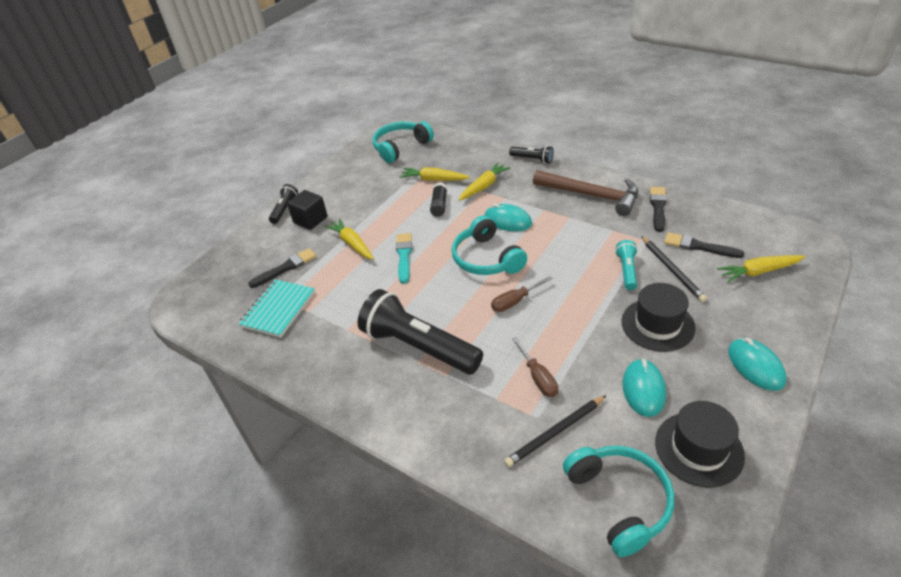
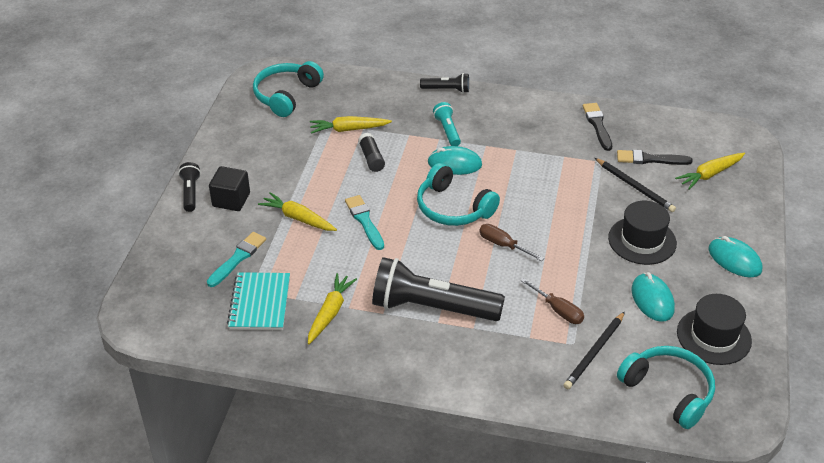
camera: 25 degrees left, 0 degrees up
black brush [248,248,316,288] -> turquoise brush [207,232,266,287]
yellow carrot [458,162,511,201] -> yellow carrot moved to [308,273,357,344]
brown screwdriver [491,276,553,312] -> brown screwdriver turned 90 degrees clockwise [479,224,544,261]
brown hammer [533,170,638,216] -> none
turquoise flashlight [615,240,638,290] -> turquoise flashlight moved to [433,102,461,146]

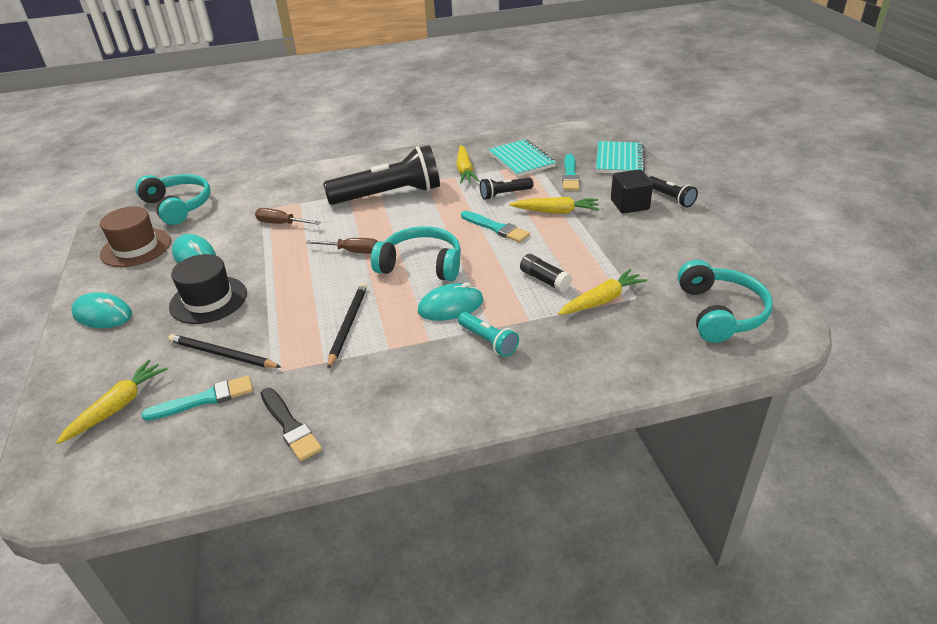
camera: 155 degrees right, 5 degrees down
black flashlight [420,73,469,93] -> black flashlight moved to [480,178,534,200]
black pencil [563,312,625,389] -> black pencil moved to [327,283,367,369]
black brush [617,150,693,165] -> turquoise brush [142,375,253,421]
turquoise headphones [617,346,715,429] -> turquoise headphones turned 150 degrees counterclockwise [135,174,211,225]
black hat [677,294,752,365] -> brown hat [100,207,171,267]
none -> turquoise notebook [596,141,645,173]

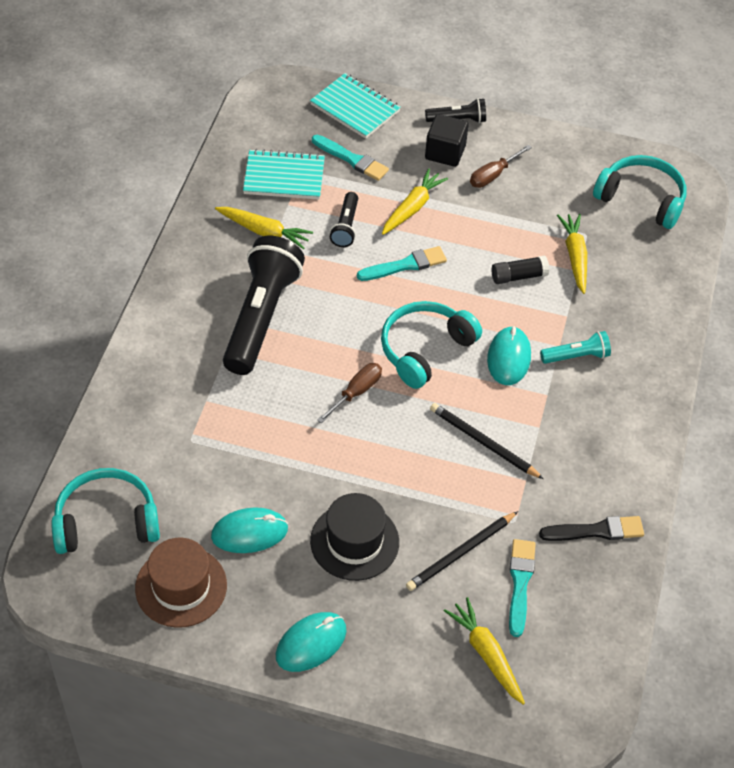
camera: 65 degrees left, 15 degrees up
brown screwdriver [255,208,321,225] -> brown screwdriver moved to [470,145,532,188]

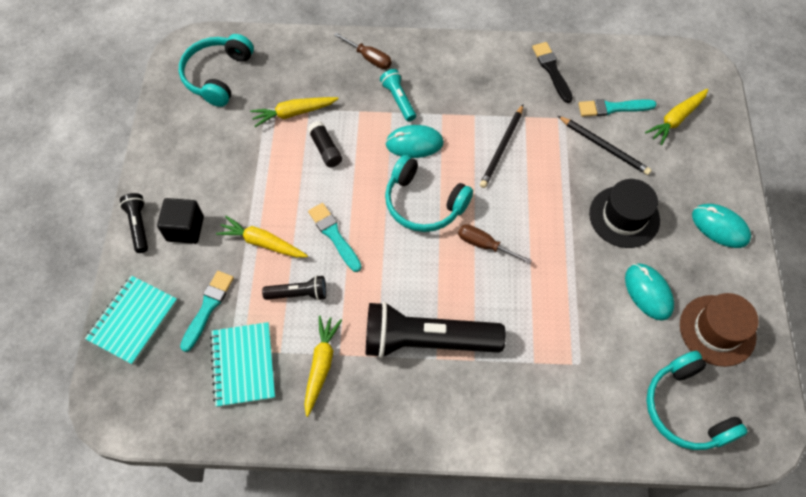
camera: 100 degrees left, 10 degrees up
brown screwdriver [470,145,532,188] -> brown screwdriver moved to [334,32,392,69]

